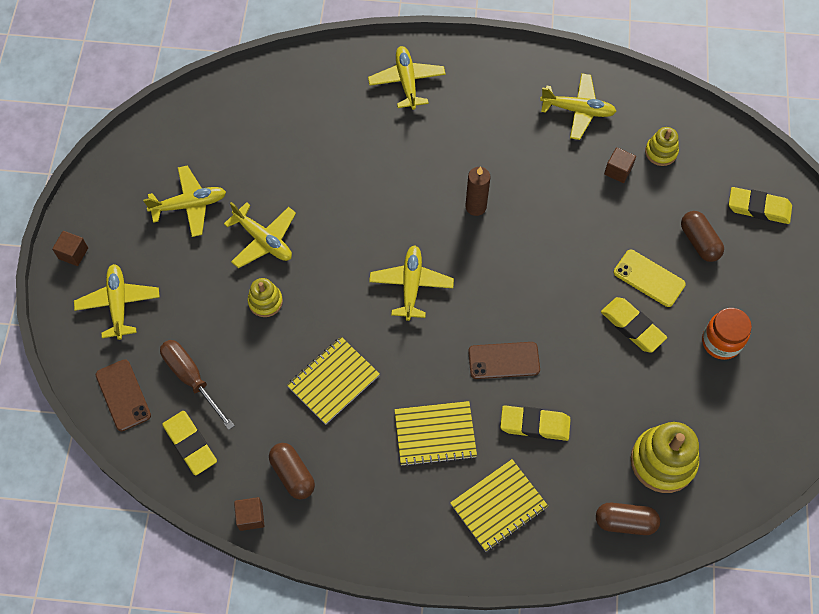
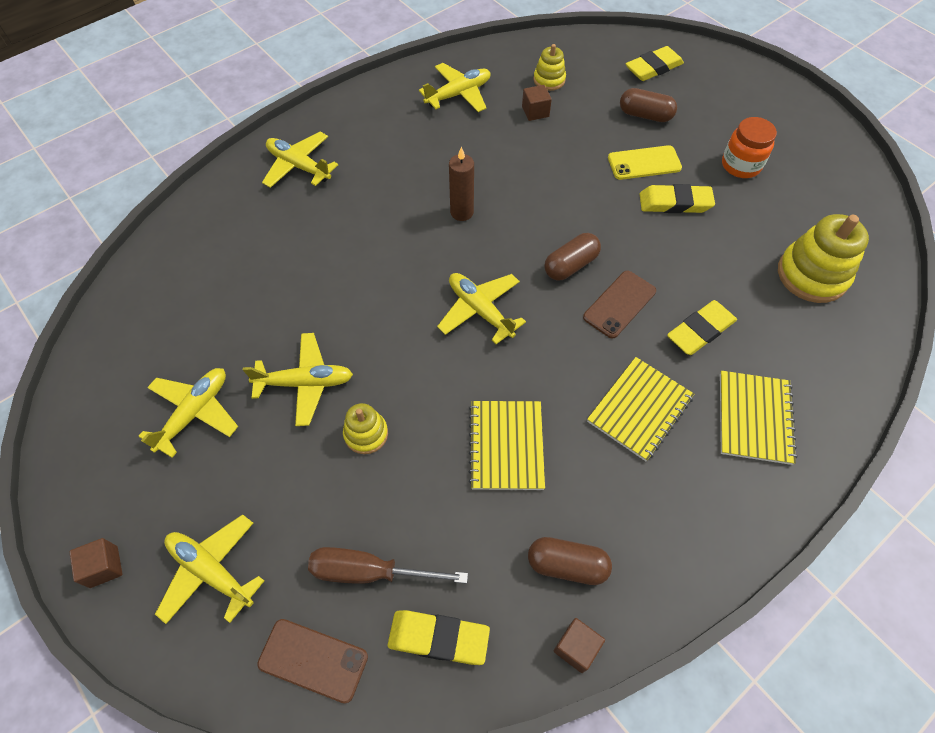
camera: 45 degrees left, 5 degrees down
brown capsule [596,503,660,535] -> brown capsule moved to [544,233,601,281]

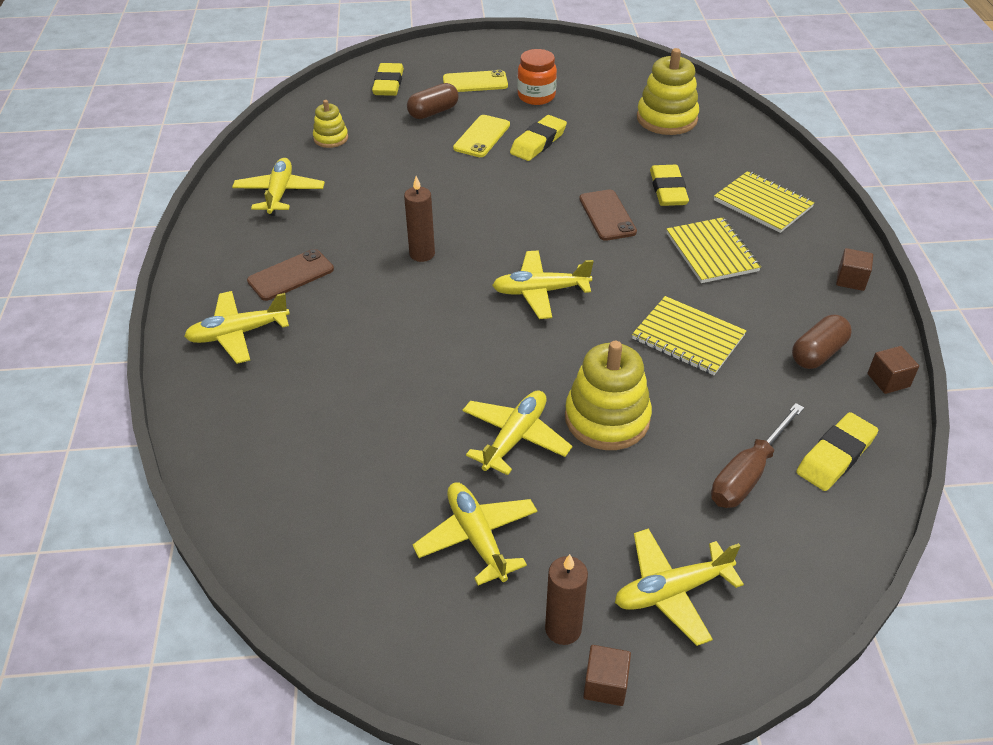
camera: 55 degrees left, 15 degrees down
brown phone [257,619,368,704] -> brown phone moved to [247,249,334,301]
yellow stacking toy [343,403,388,454] -> yellow stacking toy [565,341,652,450], size x1.79
brown cube [522,85,552,121] -> brown cube moved to [836,248,873,291]
brown capsule [544,233,601,281] -> none
none -> yellow phone [443,70,508,92]
none -> brown candle [545,554,588,645]

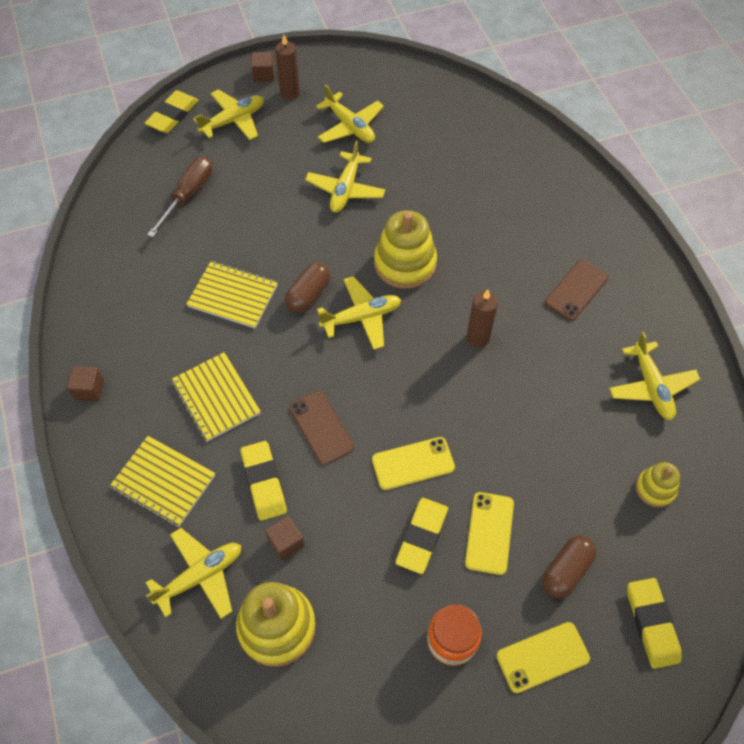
camera: 165 degrees right, 15 degrees up
yellow plane [184,291,290,364] -> yellow plane moved to [146,528,241,619]
yellow stacking toy [565,341,652,450] -> yellow stacking toy moved to [374,210,437,289]
brown capsule [792,315,852,369] -> brown capsule moved to [285,262,330,313]
yellow eraser [796,412,878,491] -> yellow eraser moved to [145,90,198,133]
brown cube [868,346,919,394] -> brown cube moved to [265,516,305,561]
none -> yellow phone [372,437,455,490]

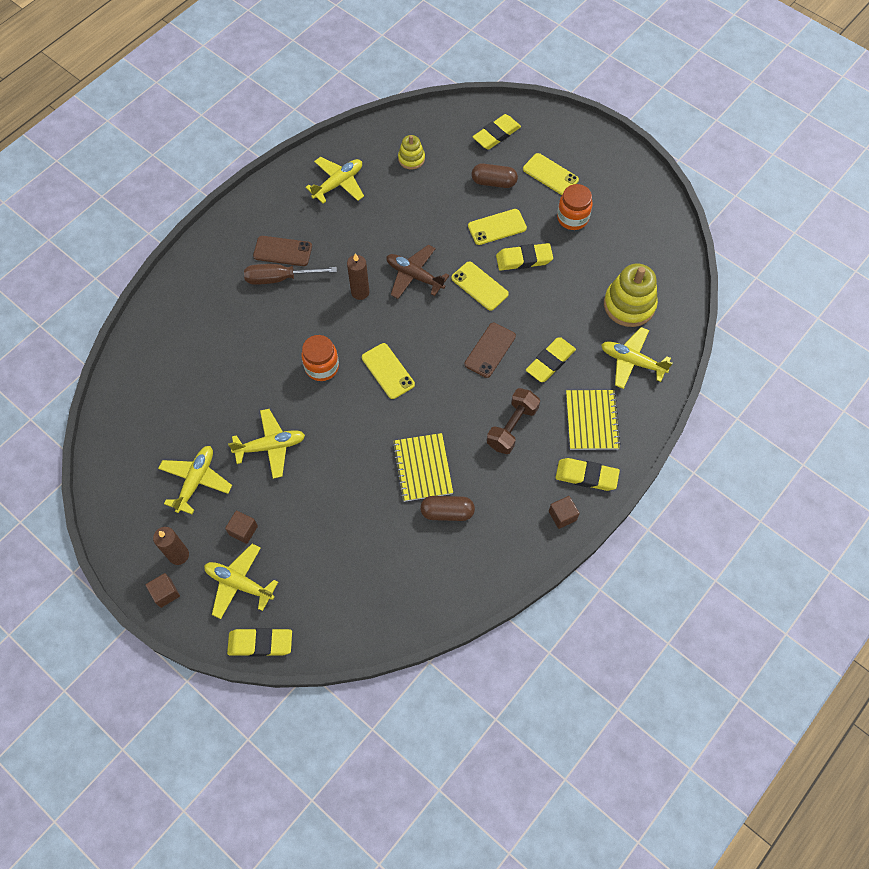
camera: 120 degrees left, 5 degrees up
brown screwdriver [147,156,213,237] -> brown screwdriver moved to [244,264,337,285]
yellow notebook [171,352,261,442] -> brown dumbbell [487,388,540,454]
brown cube [265,516,305,561] -> brown cube moved to [225,511,258,544]
brown capsule [285,262,330,313] -> brown capsule moved to [420,496,475,521]
yellow plane [317,276,401,350] -> yellow phone [362,343,415,399]
yellow stacking toy [374,210,437,289] -> orange jar [301,335,339,381]
none -> brown plane [386,245,449,299]
none -> yellow eraser [555,458,620,491]

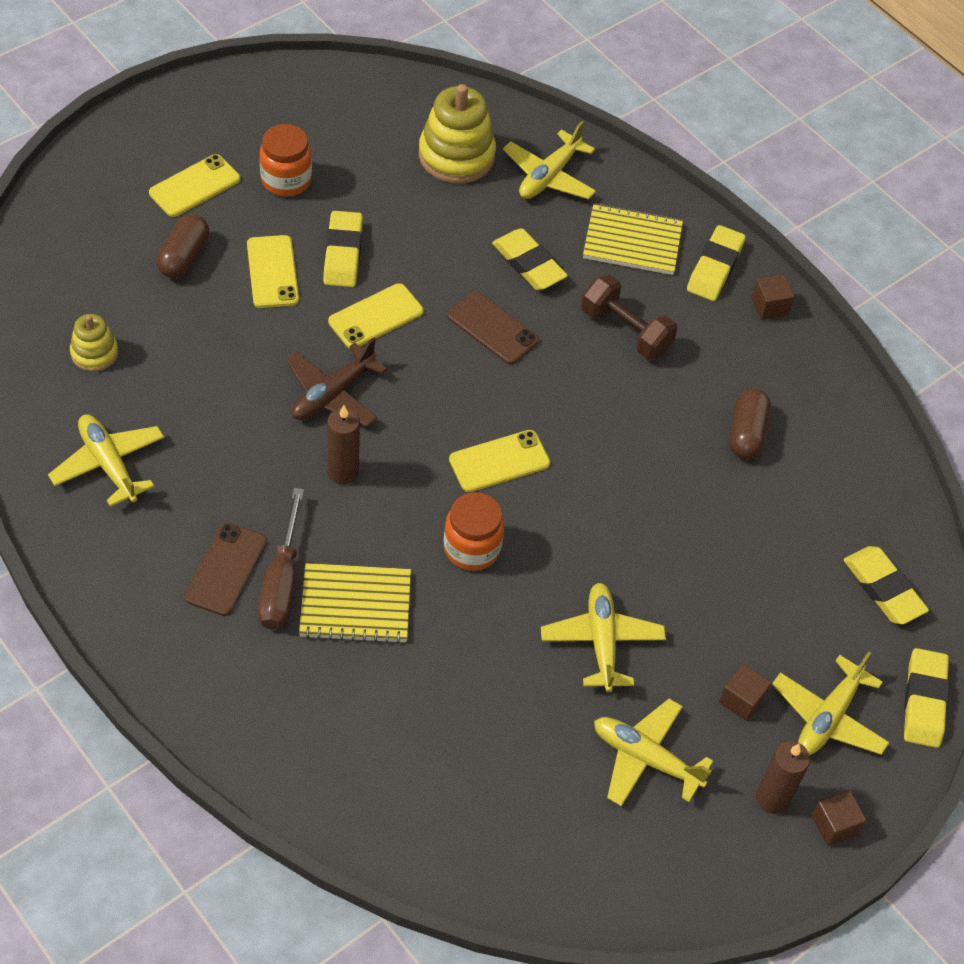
camera: 85 degrees left, 10 degrees down
yellow notebook [393,433,453,502] -> yellow notebook moved to [299,563,411,644]
yellow eraser [473,114,521,150] -> yellow eraser moved to [843,546,929,624]

